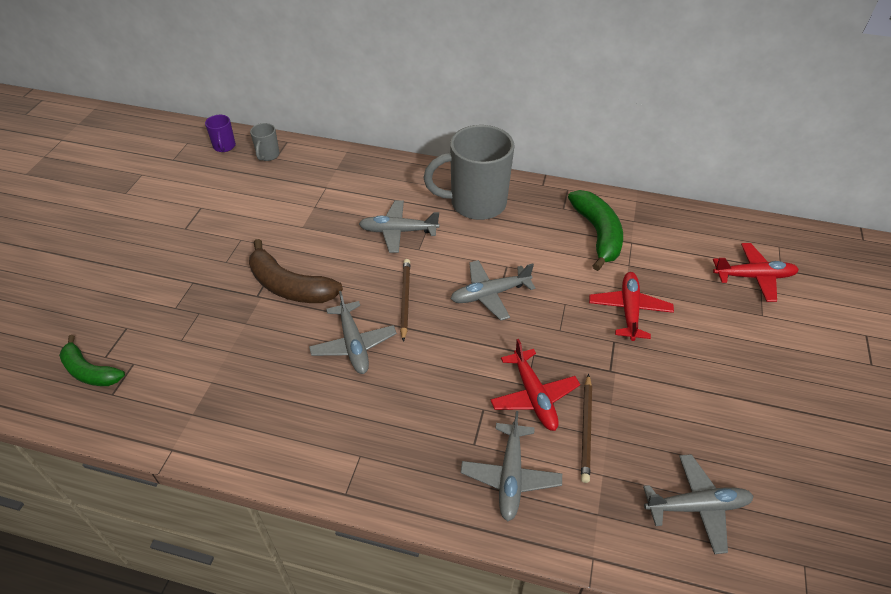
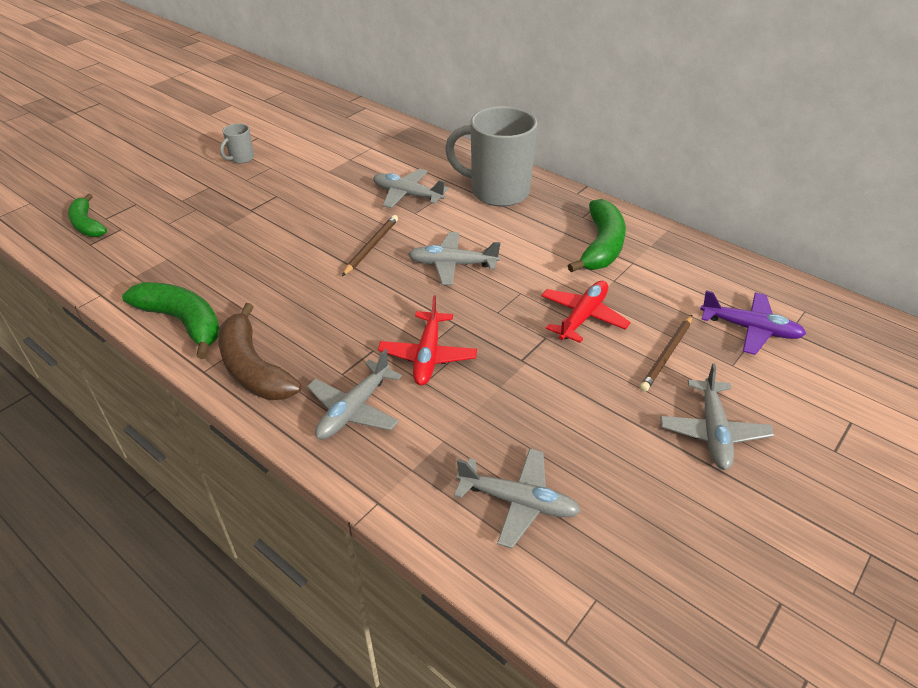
camera: 25 degrees right, 5 degrees down
purple mug [205,115,236,152] -> none
brown banana [249,239,343,303] -> brown banana moved to [218,303,302,400]
grey mug [250,123,280,161] -> grey mug moved to [220,123,254,164]
grey plane [309,291,397,374] -> grey plane moved to [660,363,774,470]
brown pencil [581,374,592,483] -> brown pencil moved to [640,315,692,392]
red plane [713,243,799,302] -> purple plane [700,290,806,355]
none -> green banana [122,282,219,359]

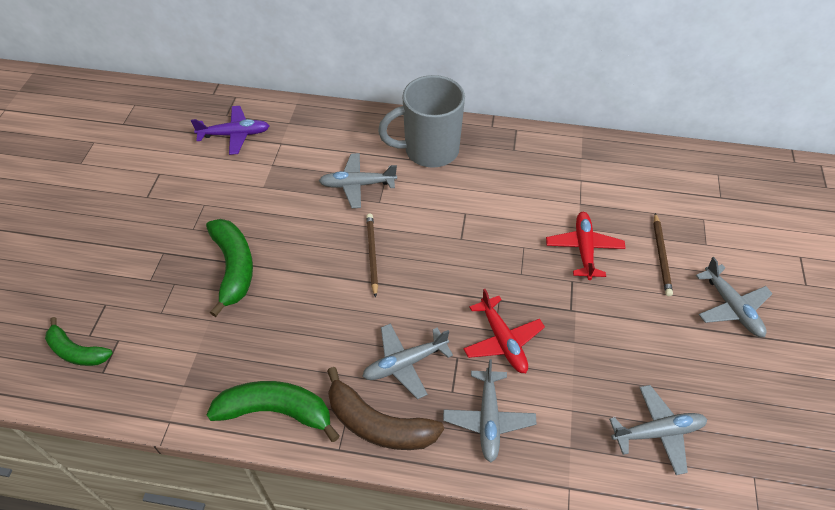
camera: 30 degrees left, 10 degrees up
grey mug [220,123,254,164] -> none
grey plane [408,232,500,285] -> grey plane moved to [362,323,453,399]
green banana [568,199,626,272] -> green banana moved to [206,219,253,317]
purple plane [700,290,806,355] -> purple plane moved to [191,106,269,155]

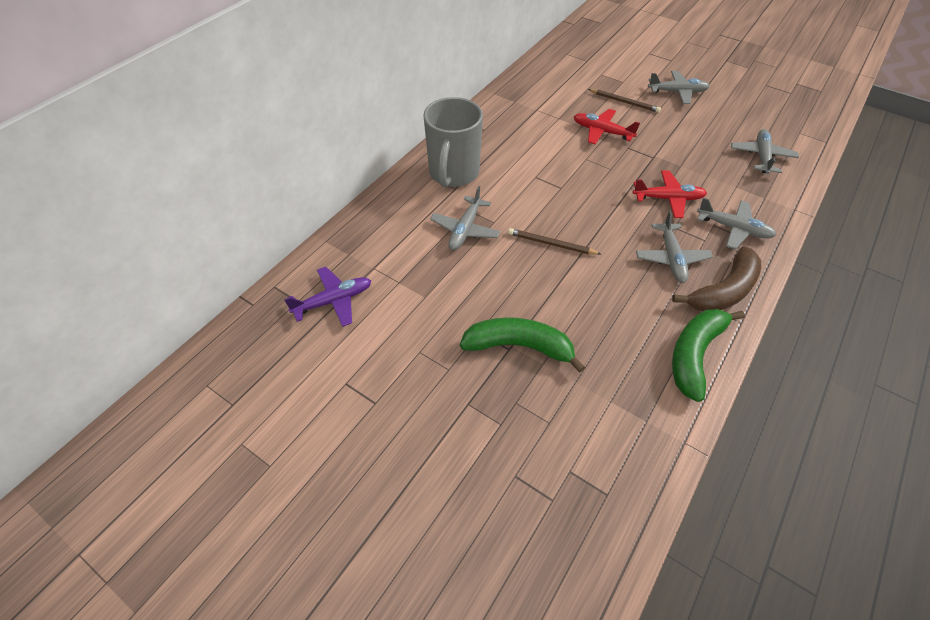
camera: 65 degrees left, 0 degrees up
green banana [45,317,113,366] -> none
purple plane [191,106,269,155] -> purple plane turned 45 degrees clockwise [284,267,371,327]

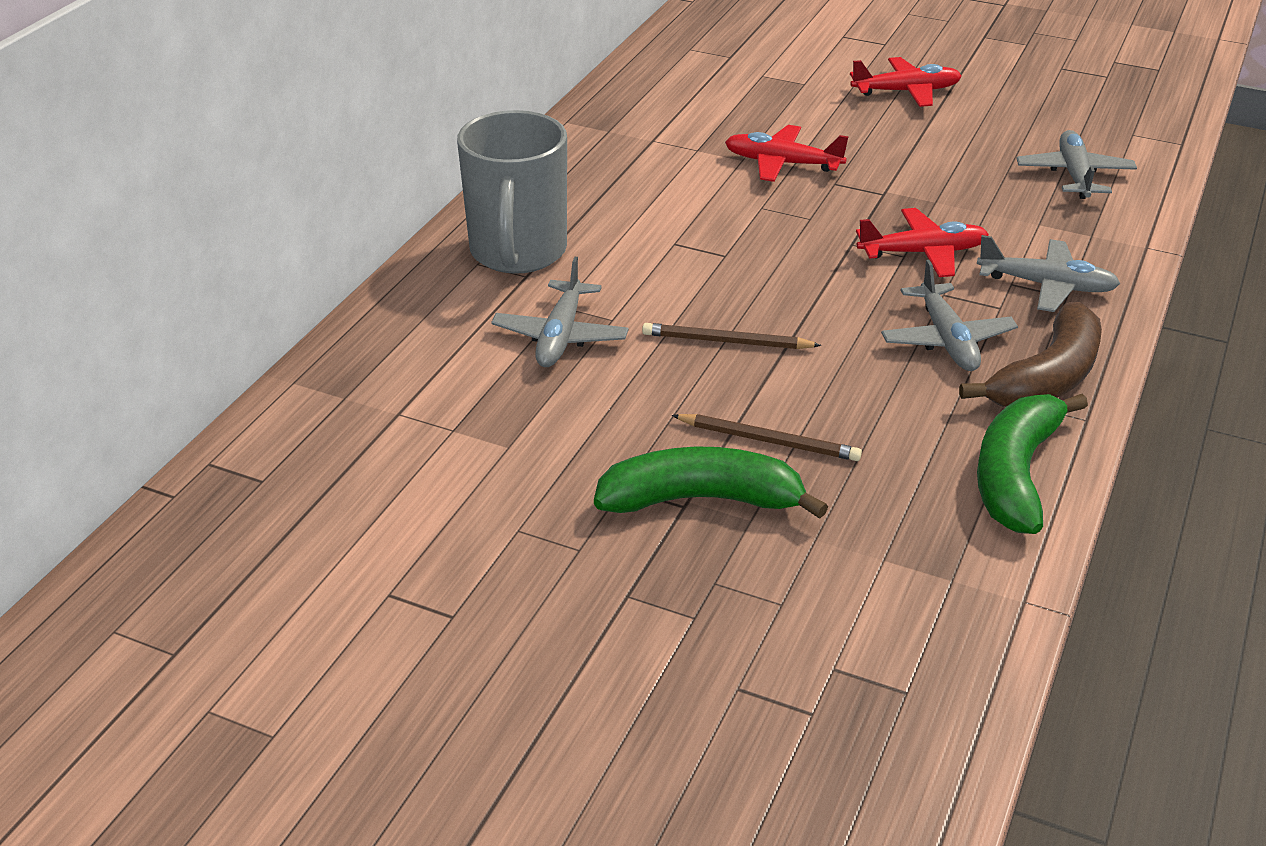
camera: 10 degrees left, 15 degrees down
purple plane [284,267,371,327] -> none
brown pencil [588,89,661,113] -> brown pencil moved to [671,414,862,461]
grey plane [648,71,710,104] -> red plane [850,57,962,107]

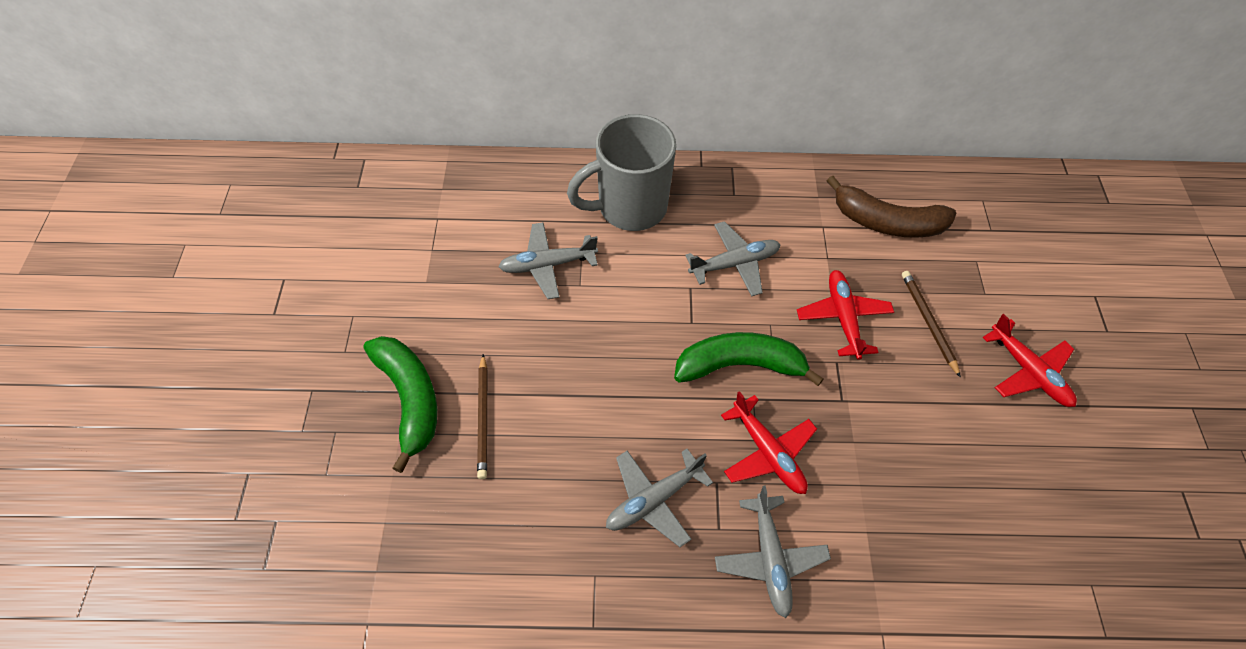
camera: 65 degrees right, 20 degrees up
brown pencil [642,323,821,349] -> brown pencil moved to [902,271,961,378]
brown banana [959,302,1102,407] -> brown banana moved to [827,176,956,238]
green banana [977,394,1088,534] -> green banana moved to [674,332,824,386]
grey plane [1016,130,1137,199] -> grey plane moved to [685,221,781,296]

